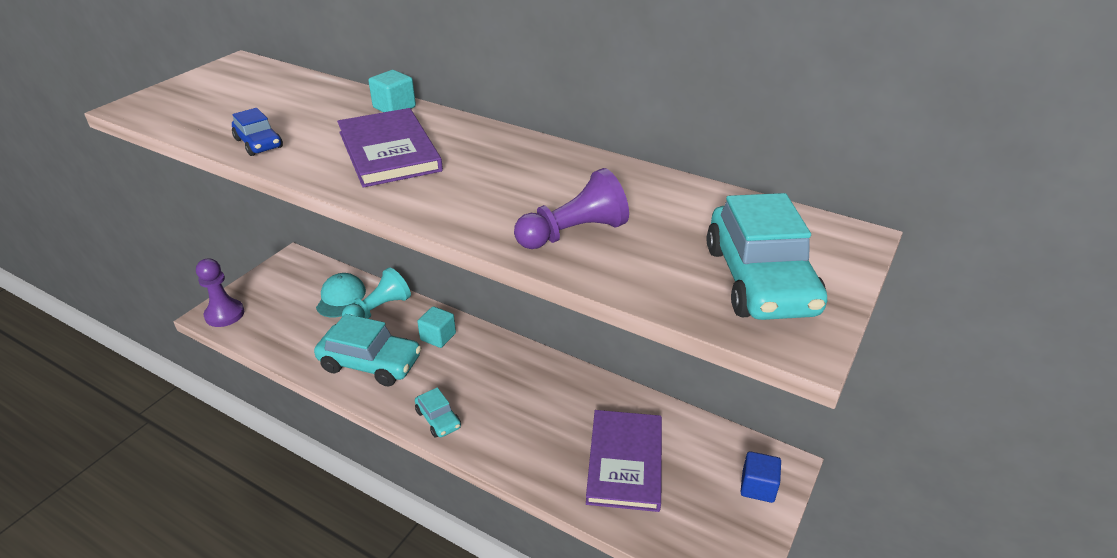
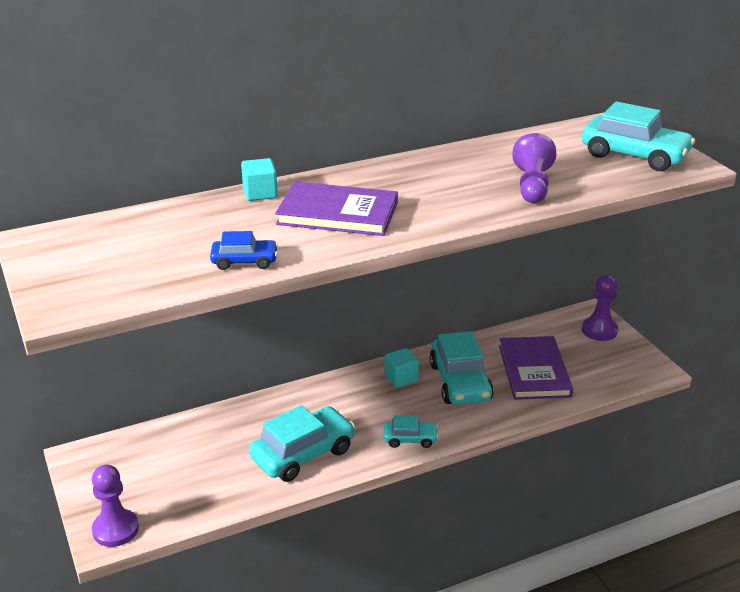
camera: 55 degrees left, 5 degrees down
turquoise cap [316,273,366,318] -> none
turquoise pawn [342,267,411,319] -> none
turquoise cube [417,306,456,348] -> turquoise cube moved to [384,348,419,388]
purple book [586,410,662,512] -> purple book turned 45 degrees clockwise [499,336,573,400]
blue cube [740,451,781,503] -> purple pawn [582,275,618,341]
none -> turquoise car [429,331,494,405]

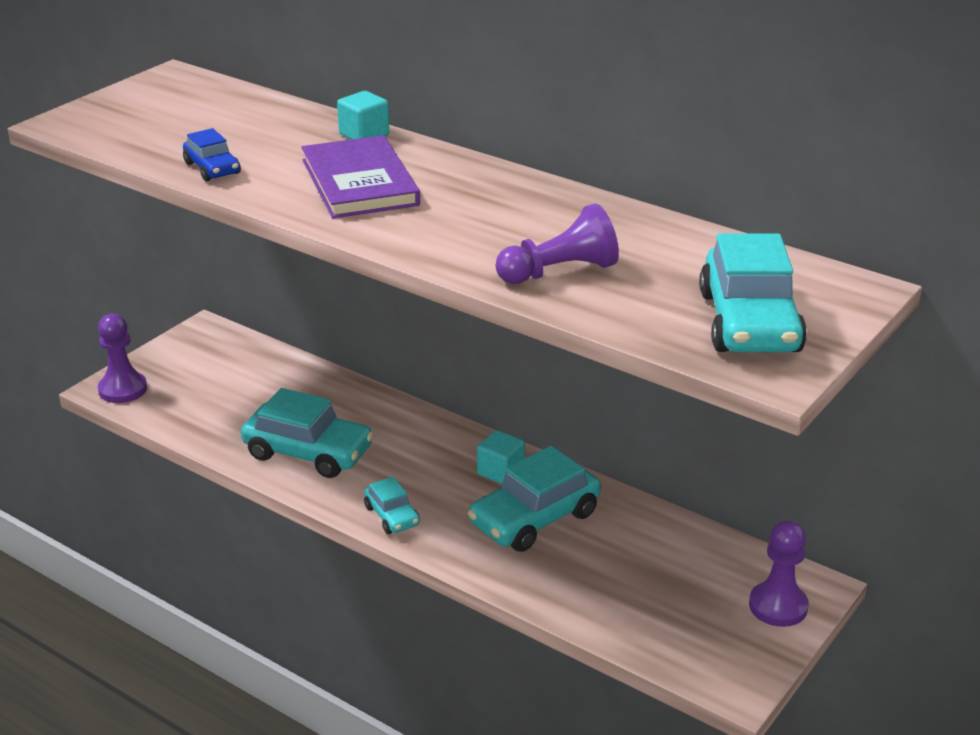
camera: 60 degrees right, 0 degrees up
purple book [499,336,573,400] -> none

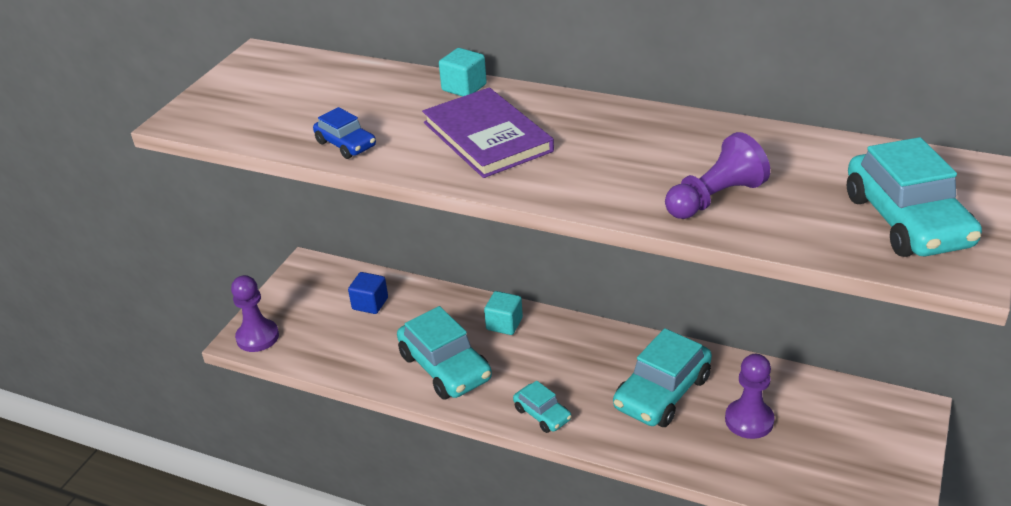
camera: 10 degrees left, 5 degrees up
turquoise car [241,388,374,478] -> turquoise car turned 45 degrees clockwise [397,306,492,400]
turquoise cube [477,430,525,484] -> turquoise cube moved to [484,291,523,335]
purple pawn [749,520,809,627] -> purple pawn moved to [725,354,775,439]
none -> blue cube [348,272,388,314]

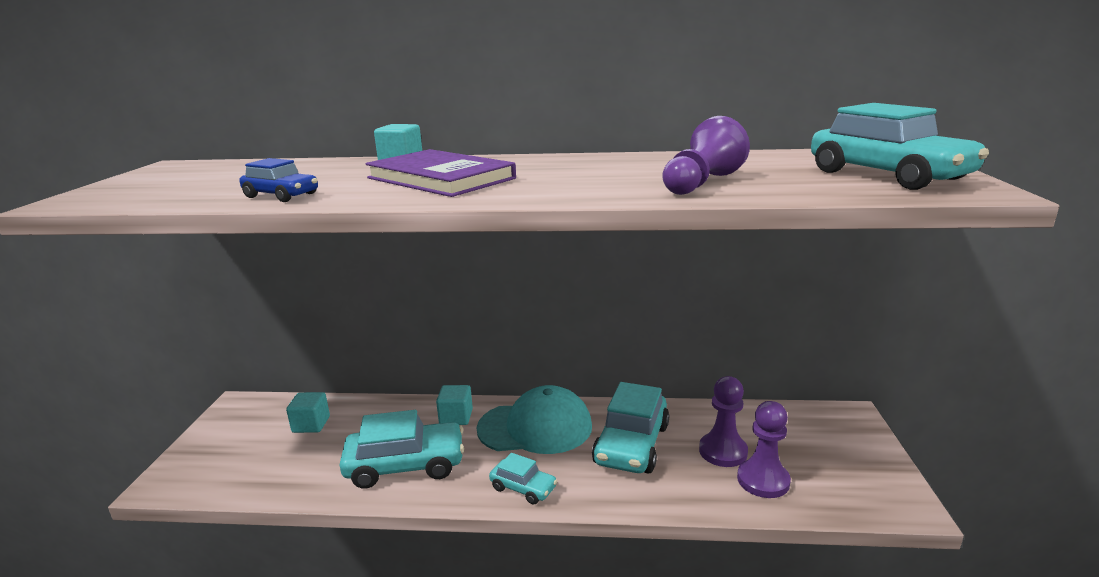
camera: 20 degrees left, 15 degrees down
purple pawn [231,275,279,352] -> purple pawn moved to [737,401,791,498]
blue cube [348,272,388,314] -> turquoise cube [286,392,330,433]
turquoise car [397,306,492,400] -> turquoise car turned 45 degrees counterclockwise [340,410,464,489]
none -> turquoise cap [476,385,592,454]

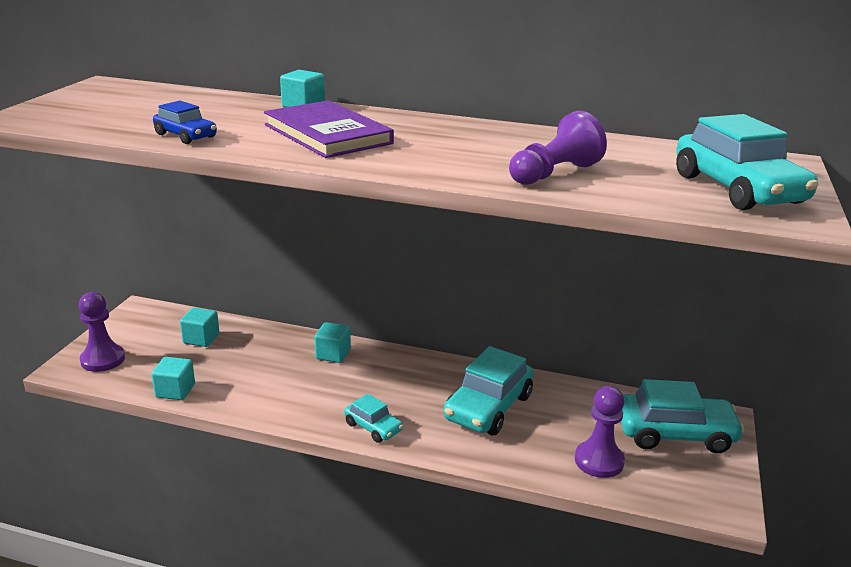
camera: 10 degrees right, 5 degrees up
turquoise car [340,410,464,489] -> turquoise car moved to [621,379,745,453]
turquoise cap [476,385,592,454] -> none
purple pawn [699,376,748,467] -> purple pawn moved to [79,292,125,372]
none -> turquoise cube [151,357,195,400]

